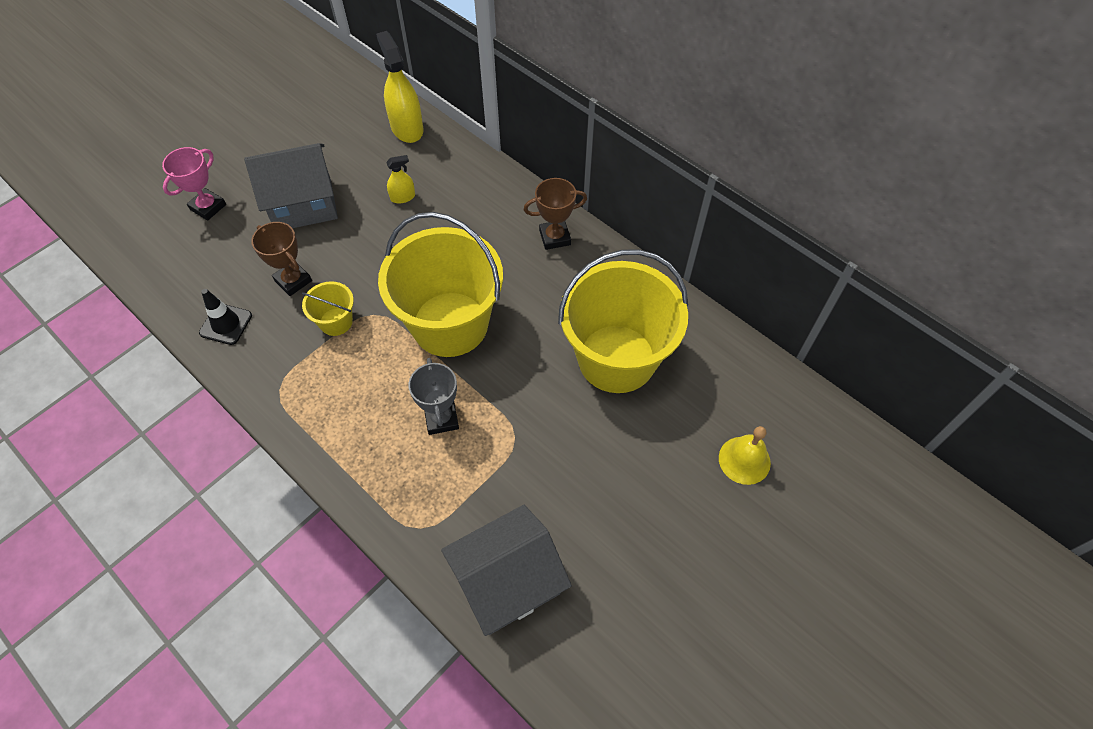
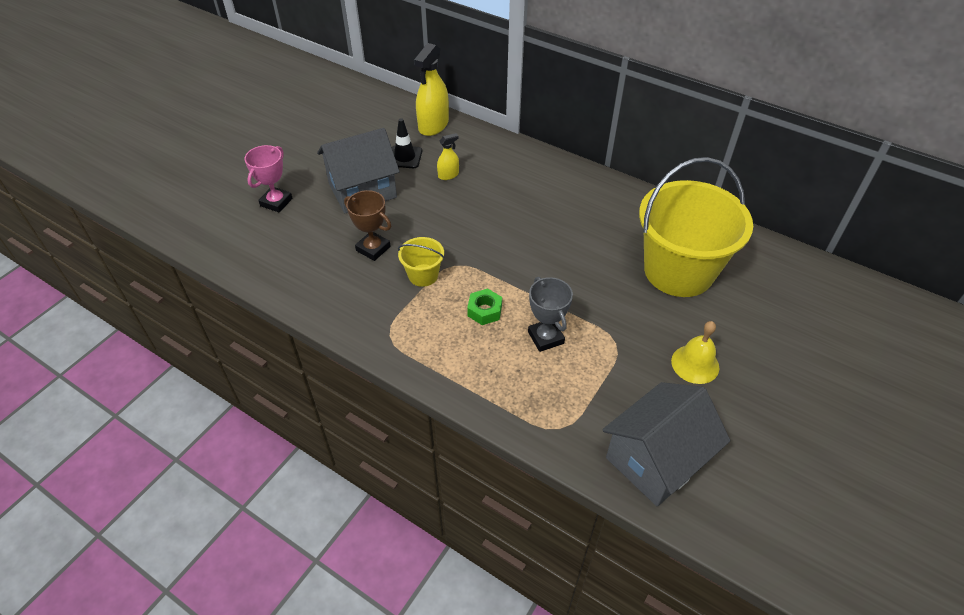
camera: 10 degrees left, 10 degrees down
black traffic cone [199,289,252,345] -> black traffic cone moved to [392,118,422,168]
yellow spray bottle [376,31,423,143] -> yellow spray bottle turned 120 degrees counterclockwise [414,43,449,136]
yellow bucket [378,212,503,357] -> none
brown trophy [523,178,587,250] -> none
yellow bell [719,426,771,485] -> yellow bell moved to [671,321,719,384]
none -> green nut [467,288,502,325]

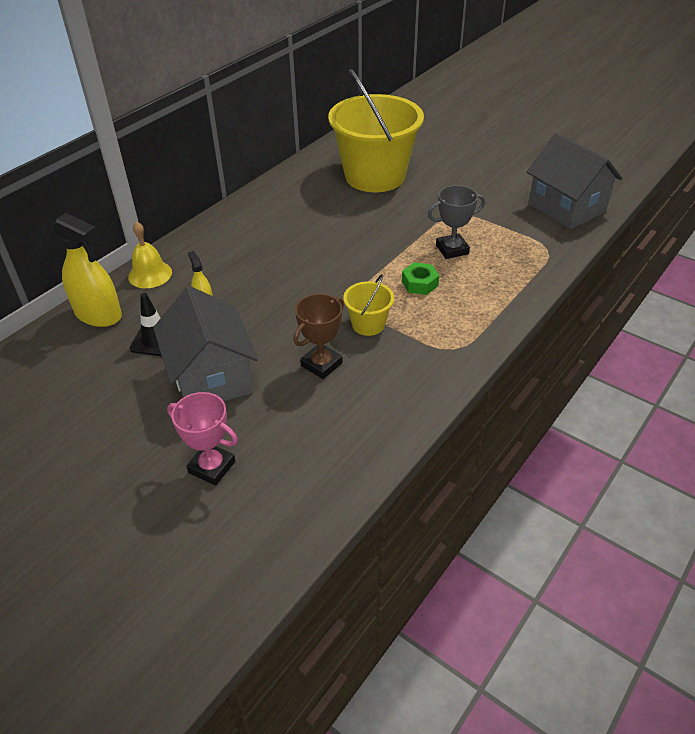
camera: 85 degrees left, 5 degrees down
yellow bell [671,321,719,384] -> yellow bell moved to [128,221,172,288]

